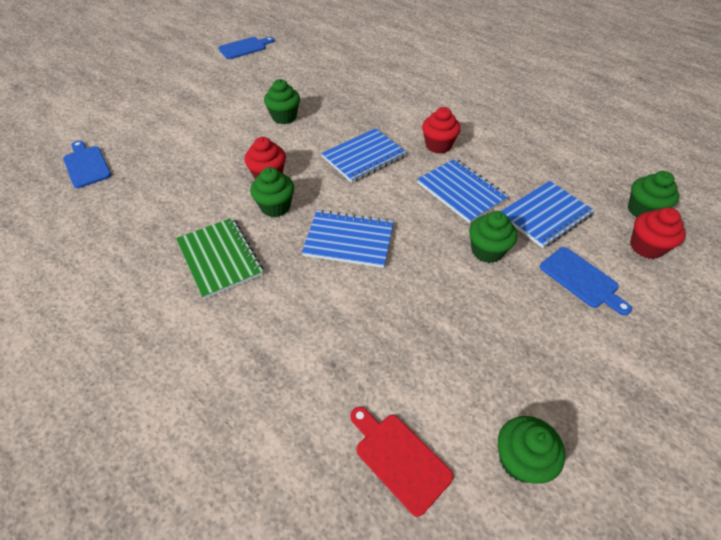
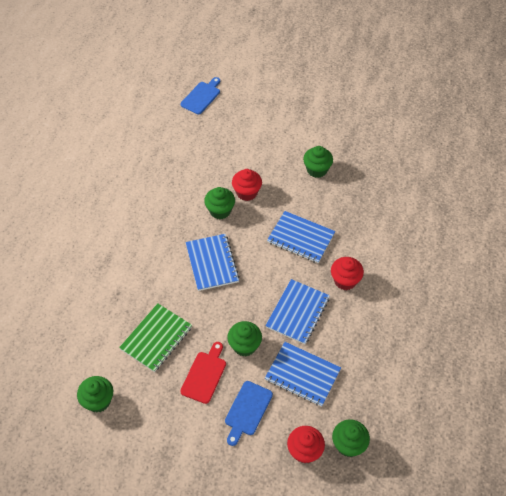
camera: 65 degrees right, 5 degrees up
green notebook [176,217,263,299] -> green notebook moved to [119,303,192,372]
blue cutting board [218,37,274,59] -> none
red cutting board [350,407,454,517] -> red cutting board moved to [180,342,226,404]

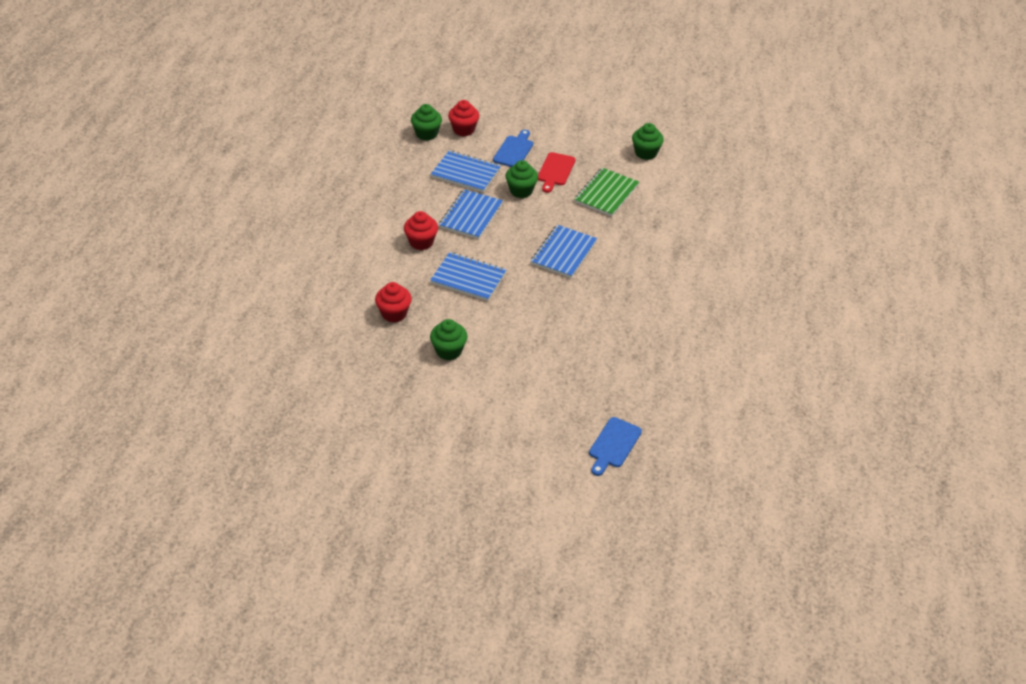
camera: 175 degrees right, 10 degrees down
blue notebook [185,234,240,291] -> blue notebook turned 45 degrees clockwise [531,225,597,278]
green cupcake [204,187,235,219] -> none
red cupcake [232,169,262,201] -> red cupcake moved to [375,282,412,323]

